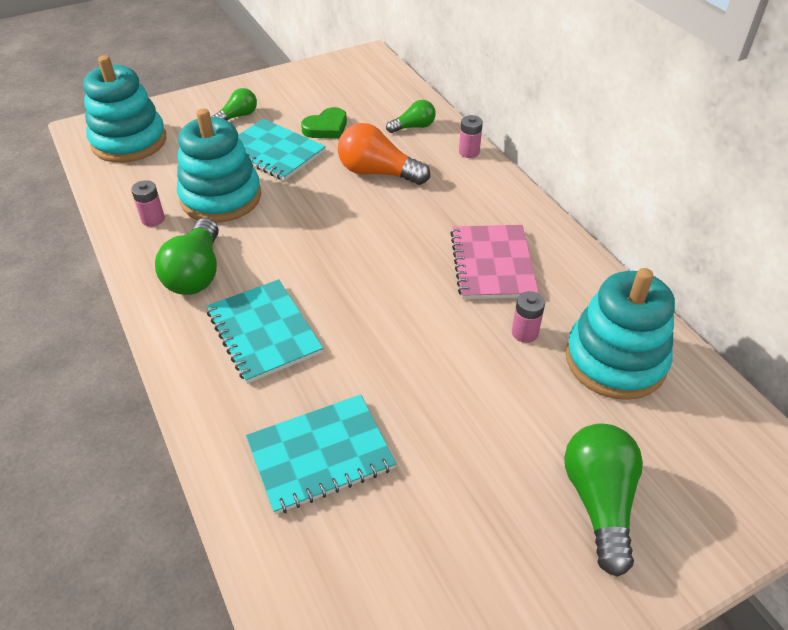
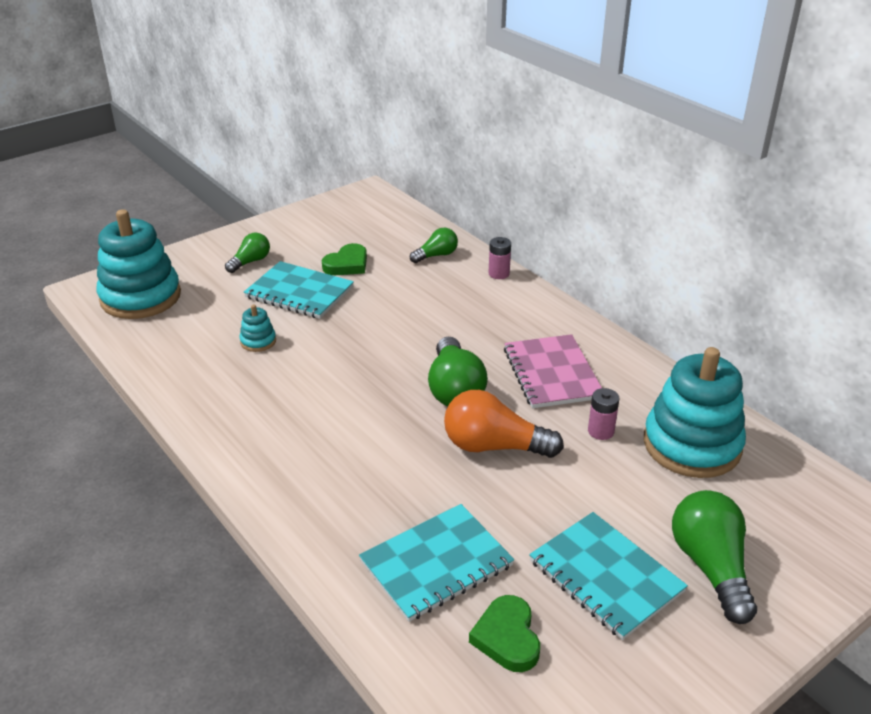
camera: 10 degrees left, 10 degrees down
pink battery [131,180,165,227] -> none
green light bulb [155,218,219,295] -> green light bulb moved to [428,337,488,406]
turquoise stacking toy [177,108,261,223] -> turquoise stacking toy [240,304,276,352], size x0.42
turquoise notebook [207,279,323,384] -> turquoise notebook moved to [529,512,688,640]
orange light bulb [338,123,430,185] -> orange light bulb moved to [444,390,564,458]
none -> green heart [469,595,540,672]

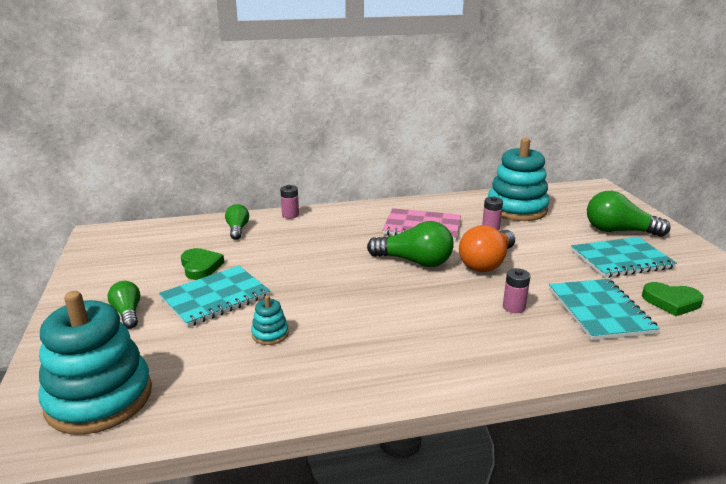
camera: 65 degrees left, 10 degrees down
none -> pink battery [503,268,530,313]

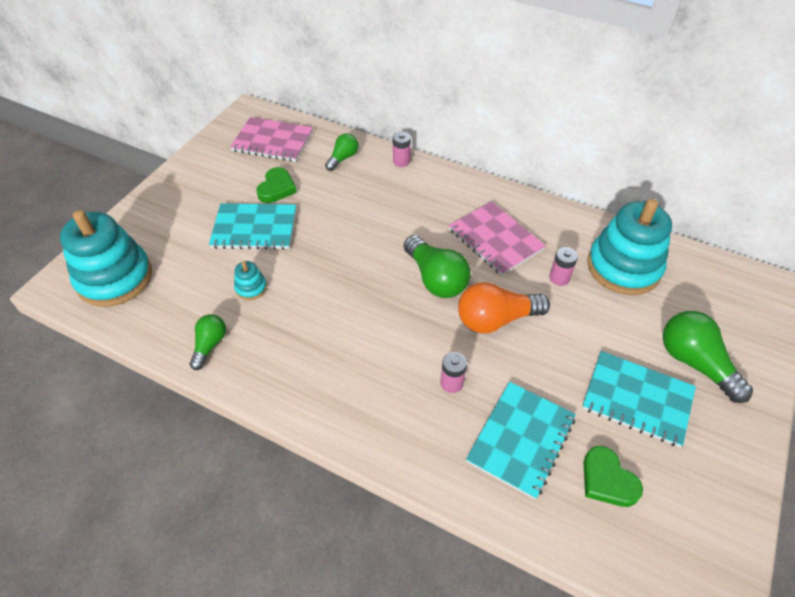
camera: 40 degrees right, 25 degrees up
green light bulb [108,281,140,329] -> green light bulb moved to [190,314,226,370]
none -> pink notebook [230,117,313,162]

